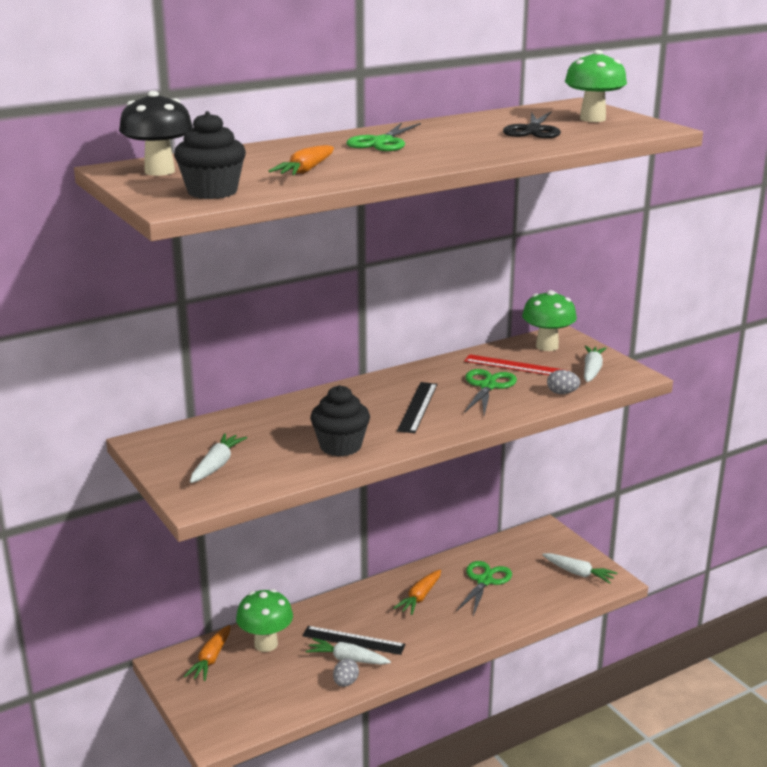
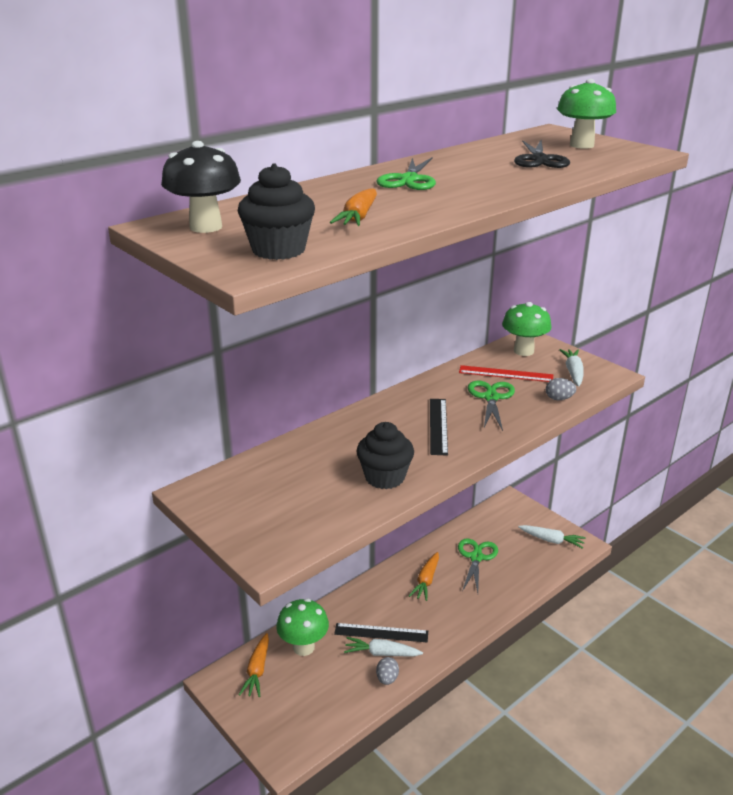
camera: 10 degrees left, 5 degrees up
white carrot [190,433,247,483] -> none

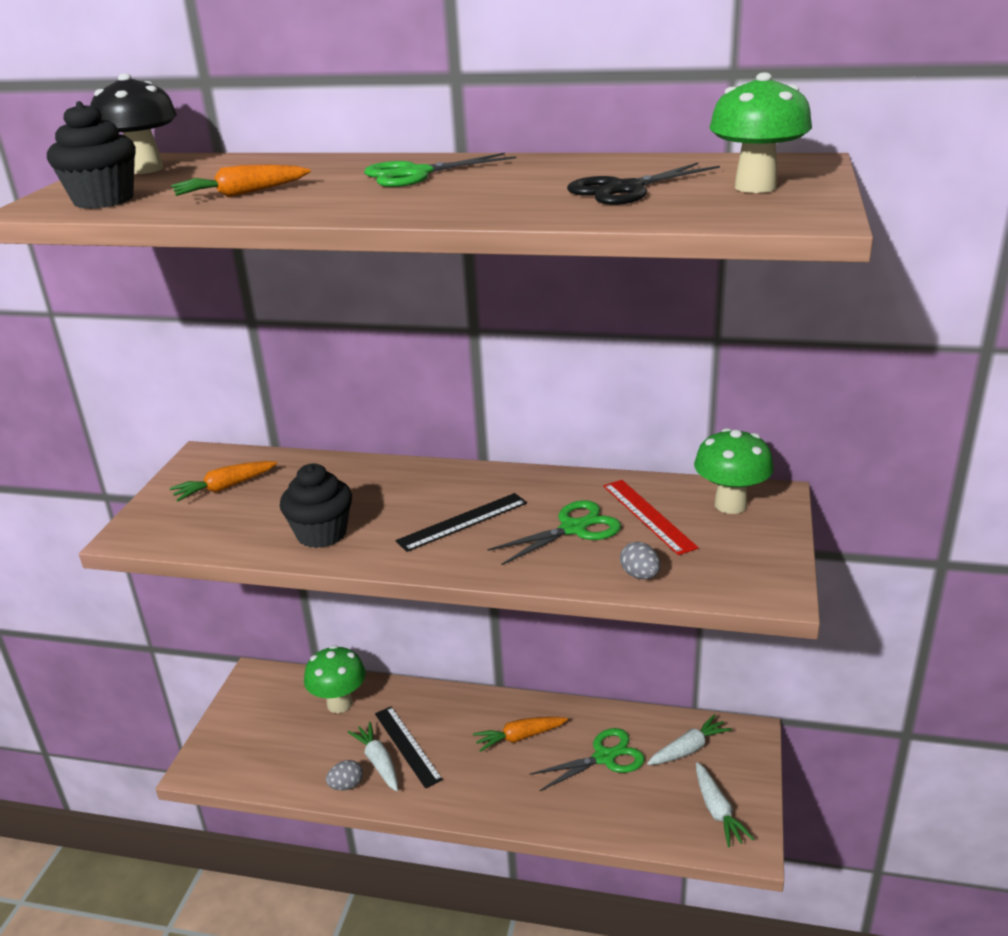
camera: 55 degrees right, 0 degrees up
orange carrot [239,633,269,697] -> orange carrot moved to [169,461,277,501]
white carrot [559,349,584,387] -> white carrot moved to [647,714,732,765]

